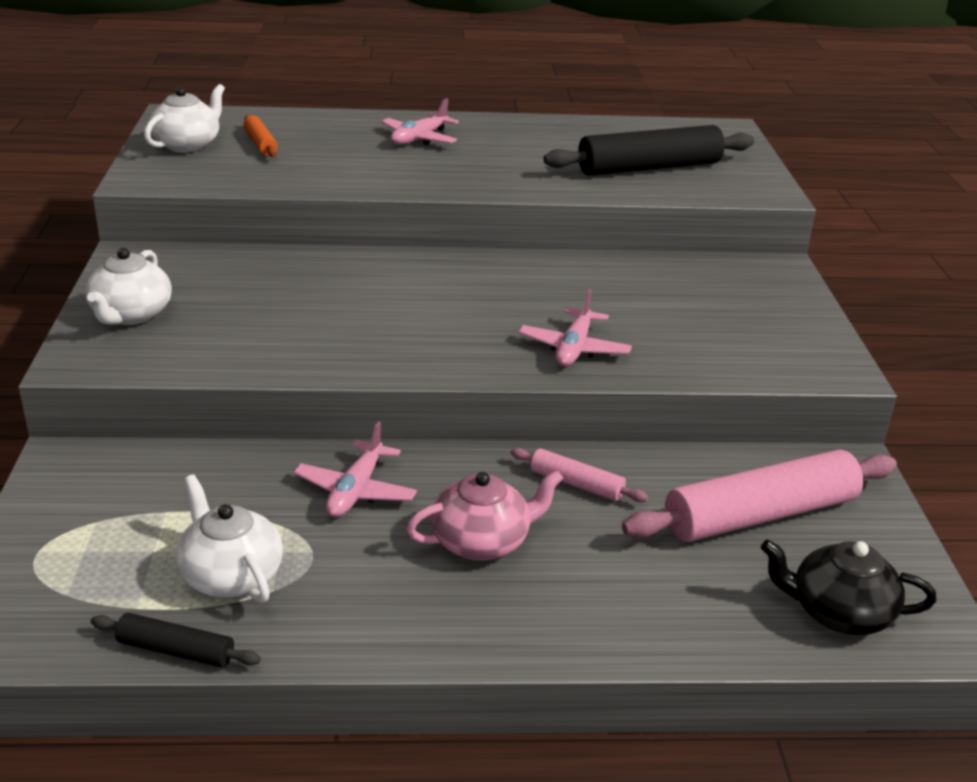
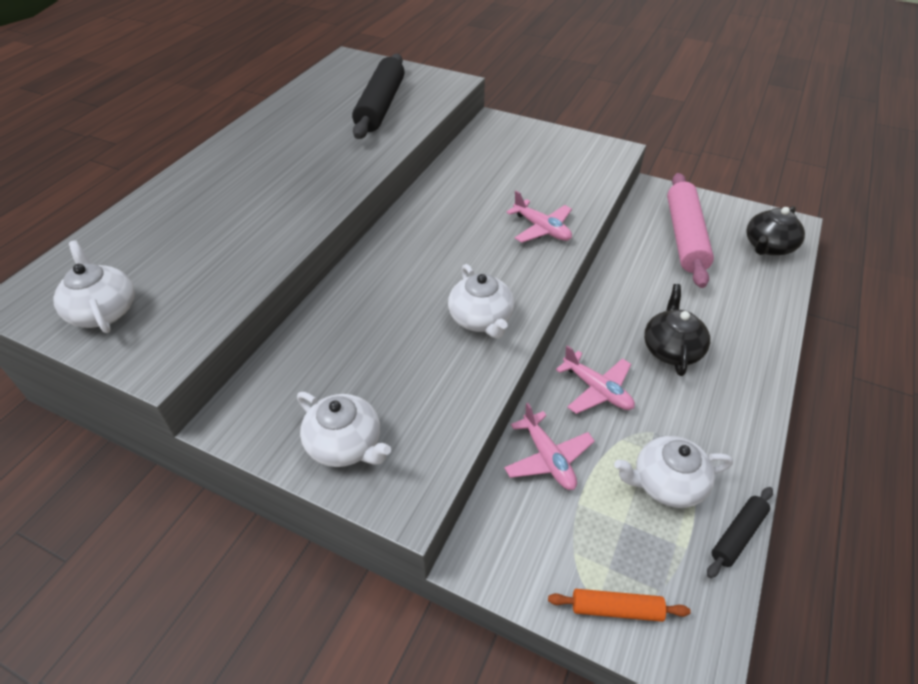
camera: 60 degrees left, 15 degrees up
orange rolling pin [243,115,278,157] -> orange rolling pin moved to [548,589,691,622]
pink plane [381,98,459,145] -> pink plane moved to [504,403,595,490]
pink teapot [406,470,564,560] -> black teapot [644,284,710,376]
pink rolling pin [510,448,648,502] -> none
none -> white teapot [448,264,514,339]

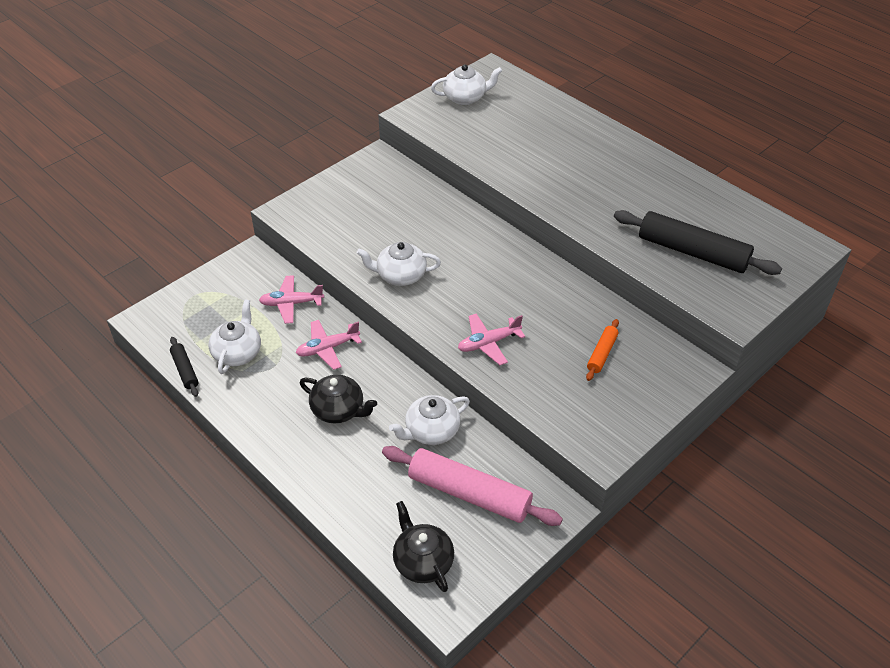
camera: 110 degrees right, 0 degrees up
white teapot [297,392,391,467] -> white teapot moved to [389,395,470,445]
orange rolling pin [548,589,691,622] -> orange rolling pin moved to [586,319,619,381]

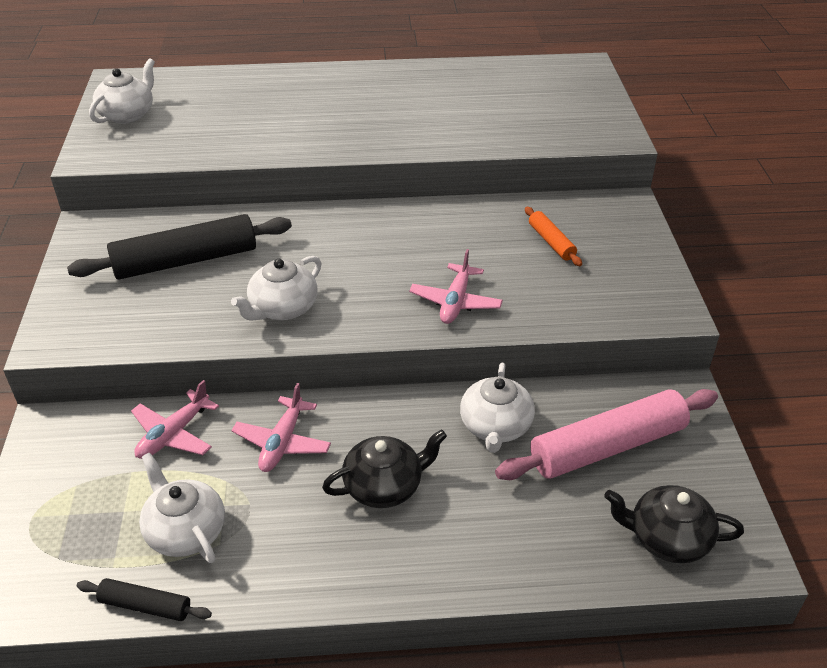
camera: 50 degrees left, 5 degrees down
black rolling pin [614,210,782,275] -> black rolling pin moved to [67,214,292,279]

